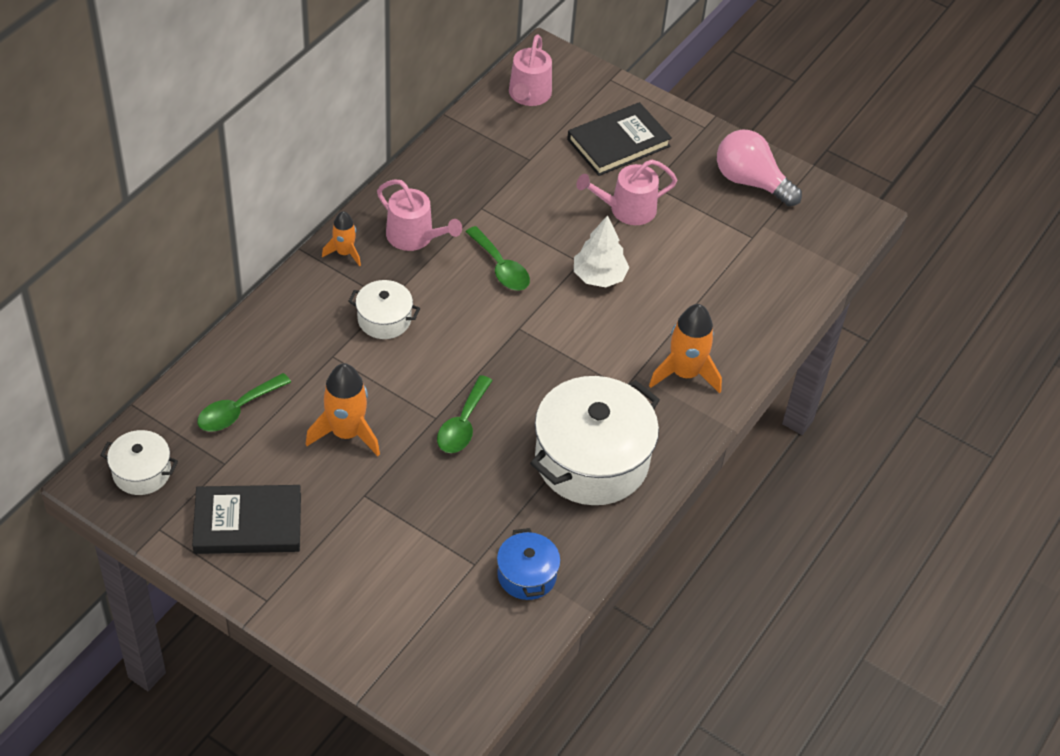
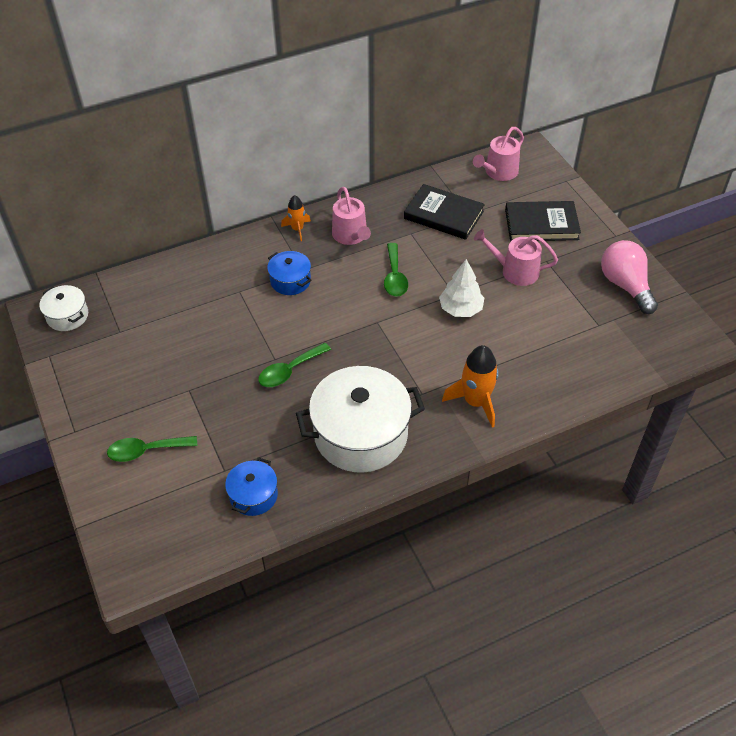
camera: 35 degrees right, 0 degrees up
black book [192,485,301,554] -> black book moved to [404,184,485,240]
green spoon [197,373,291,432] -> green spoon moved to [107,436,197,462]
orange rocket [306,363,380,456] -> none
white pot [348,280,420,339] -> blue pot [267,251,311,295]

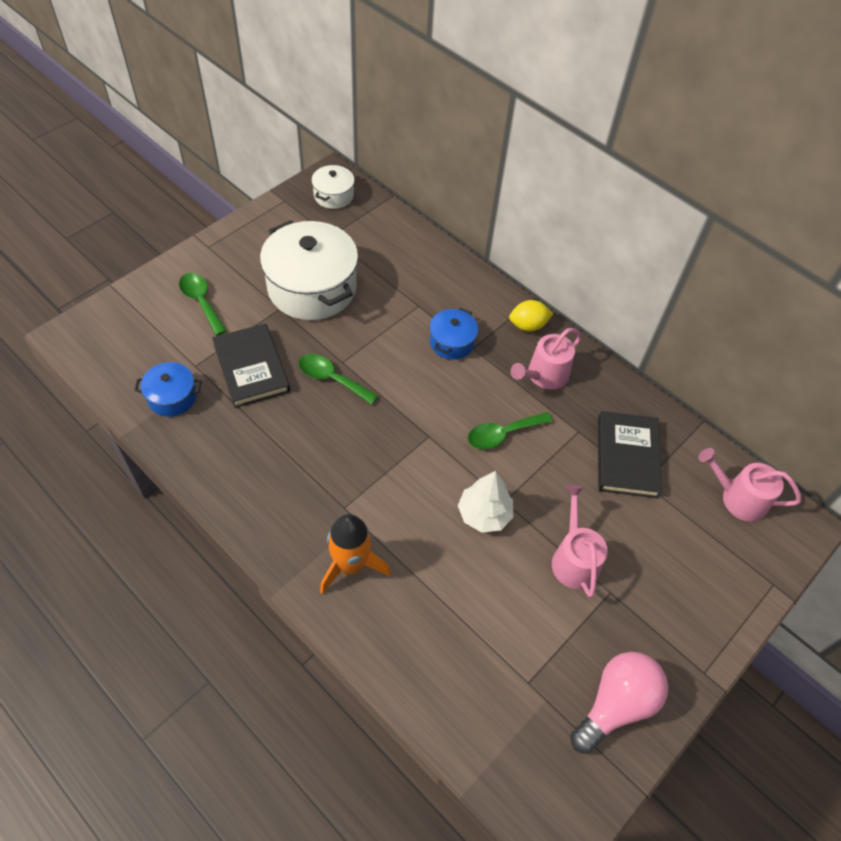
camera: 65 degrees right, 5 degrees up
orange rocket [281,195,311,241] -> yellow lemon [509,300,553,332]
white pot [296,366,425,473] -> white pot moved to [260,220,358,320]
black book [505,201,581,241] -> black book moved to [212,323,290,408]

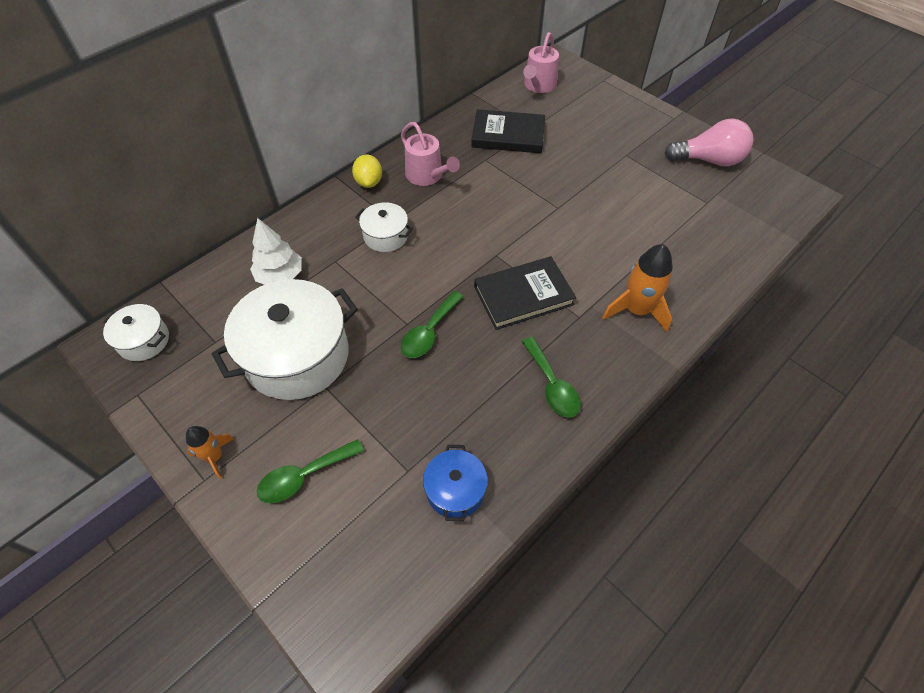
camera: 85 degrees left, 0 degrees up
black book [212,323,290,408] -> black book moved to [474,256,576,330]
blue pot [429,308,478,360] -> white pot [355,202,413,252]
white tree [458,471,513,533] -> white tree moved to [250,218,302,285]
green spoon [468,412,553,449] -> green spoon moved to [522,337,581,418]
pink watering can [552,485,608,597] -> none
pink light bulb [570,652,668,754] -> pink light bulb turned 135 degrees clockwise [665,118,753,166]
none -> orange rocket [186,426,234,479]

